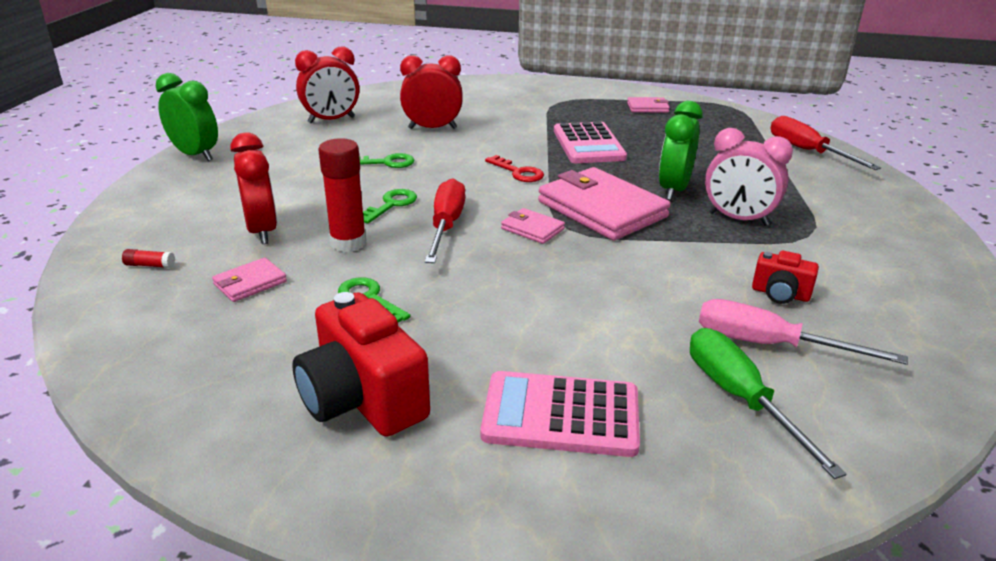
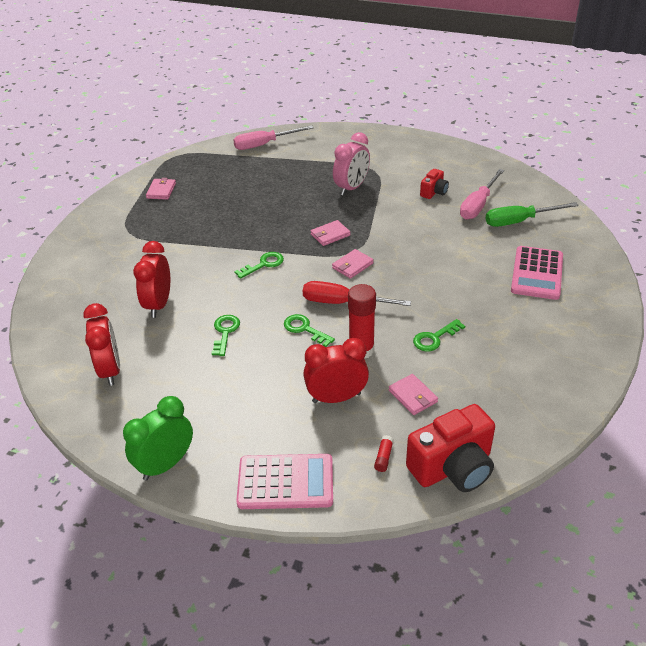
camera: 80 degrees left, 10 degrees up
red camera [292,292,430,437] -> red camera moved to [406,404,495,492]
red key [485,155,544,182] -> green key [234,252,284,279]
pink wallet [538,167,671,241] -> pink wallet [310,220,350,246], size x0.46
pink calculator [554,122,627,163] -> pink calculator moved to [236,454,333,509]
green clock [659,101,703,200] -> none
red screwdriver [770,116,881,170] -> pink screwdriver [233,126,314,150]

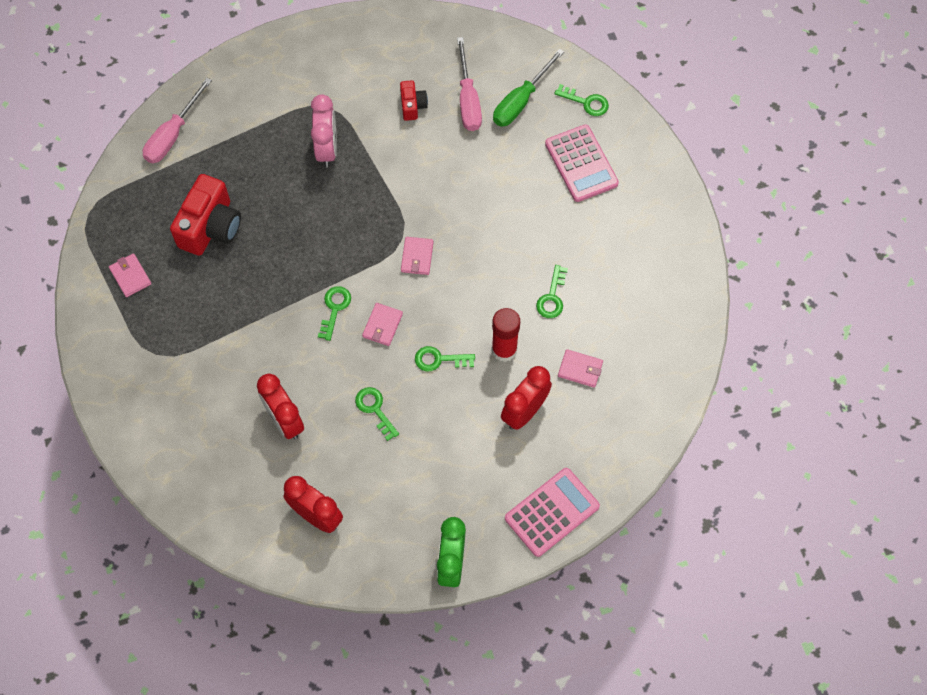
camera: 40 degrees left, 25 degrees up
red screwdriver [303,281,411,306] -> none
pink wallet [310,220,350,246] -> pink wallet moved to [362,303,403,346]
red glue stick [374,435,394,472] -> none
red camera [406,404,495,492] -> red camera moved to [170,174,241,256]
none -> green key [554,84,609,116]

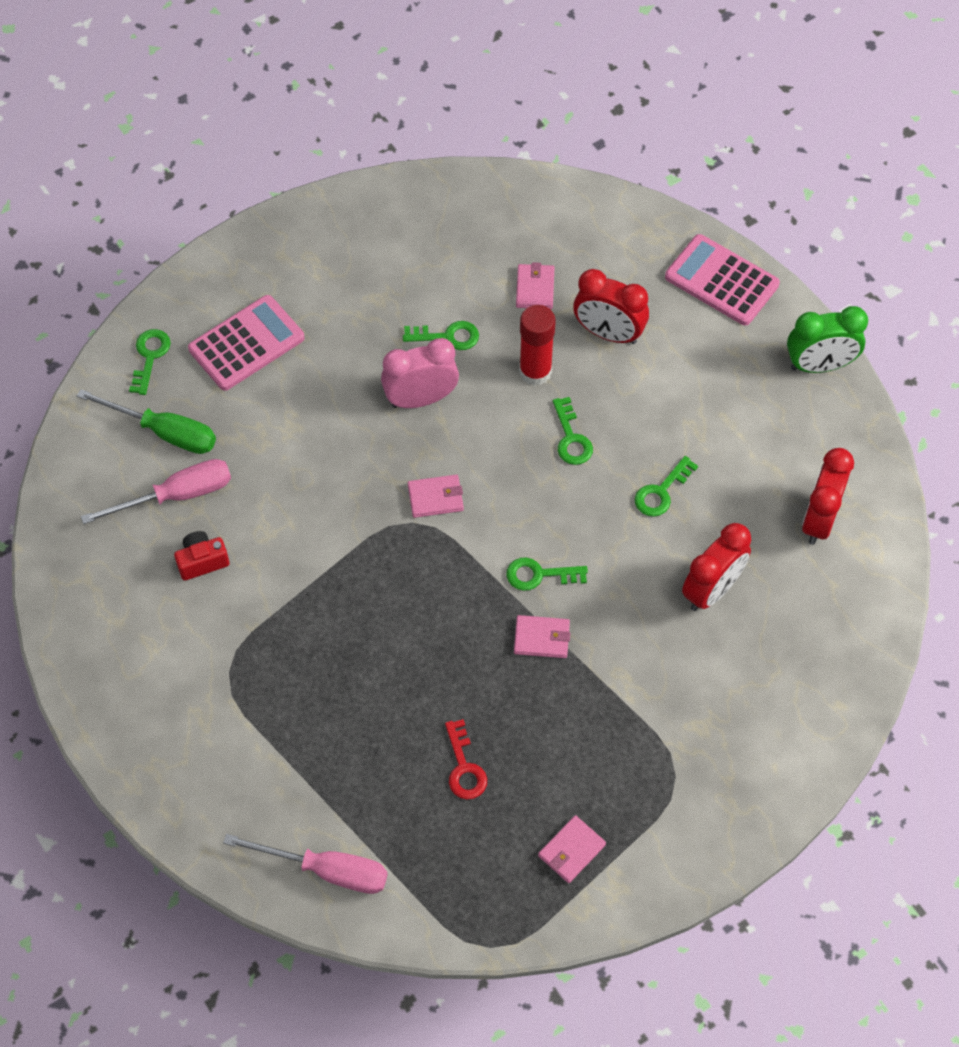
camera: 105 degrees left, 5 degrees down
red camera [170,174,241,256] -> red key [445,719,487,799]
pink clock [311,94,337,167] -> pink clock moved to [381,338,459,408]
pink wallet [362,303,403,346] -> pink wallet moved to [514,615,570,658]

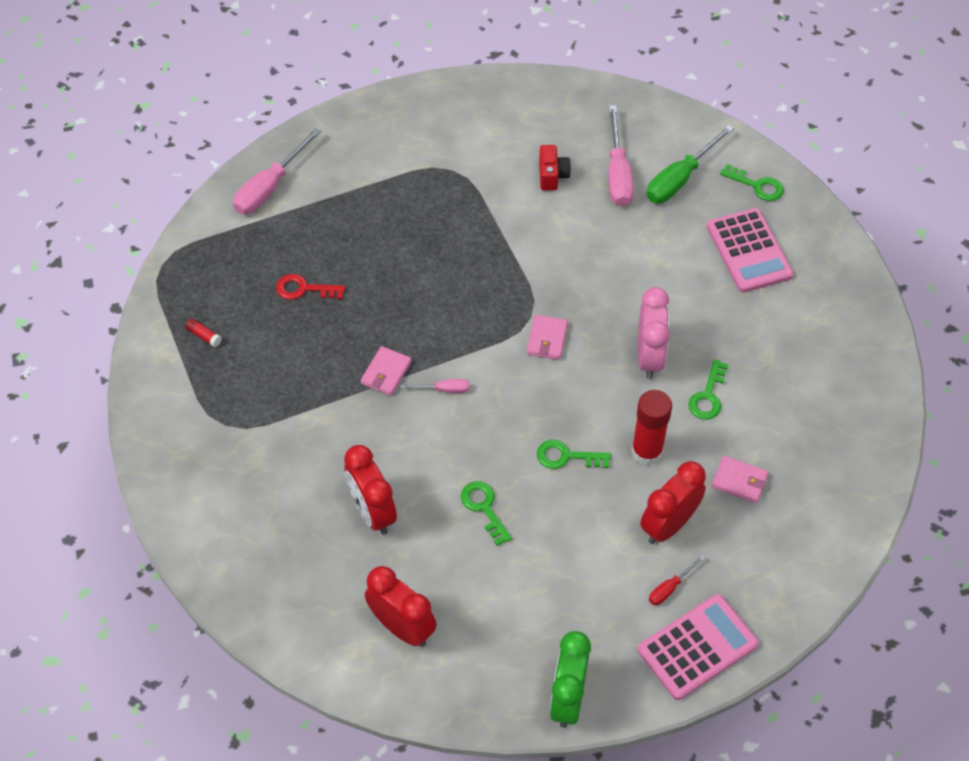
camera: 110 degrees right, 5 degrees down
green key [506,557,588,591] -> pink screwdriver [400,379,469,393]
pink wallet [538,815,606,883] -> red glue stick [185,318,222,347]
none -> red screwdriver [649,555,705,605]

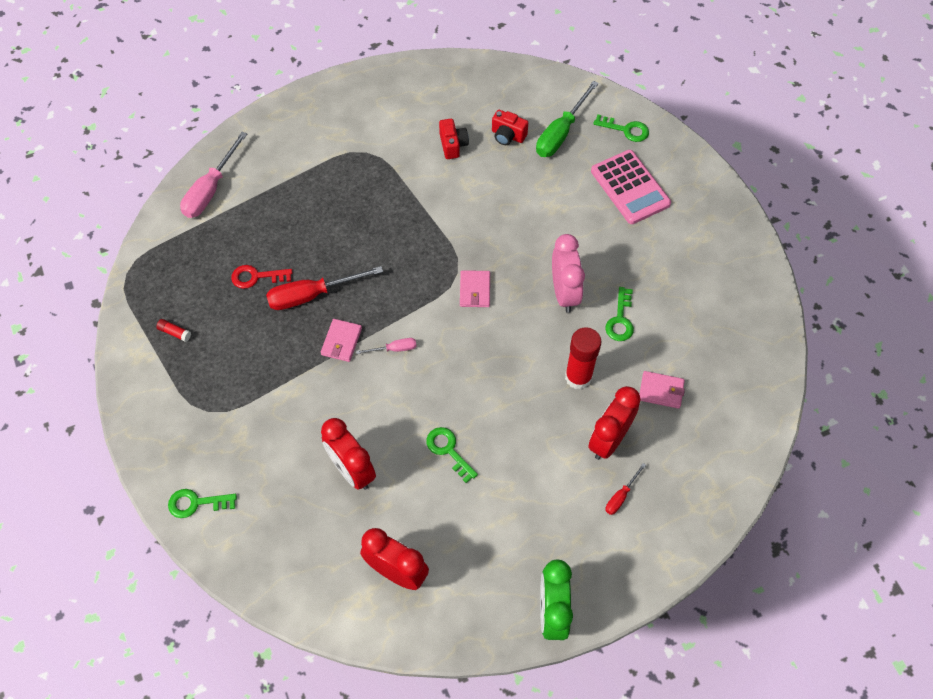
camera: 10 degrees left, 5 degrees up
green key [537,440,611,469] -> green key moved to [168,489,237,518]
pink screwdriver [608,105,634,206] -> red camera [492,110,528,145]
pink calculator [638,594,759,700] -> none
none -> red screwdriver [266,266,383,310]

